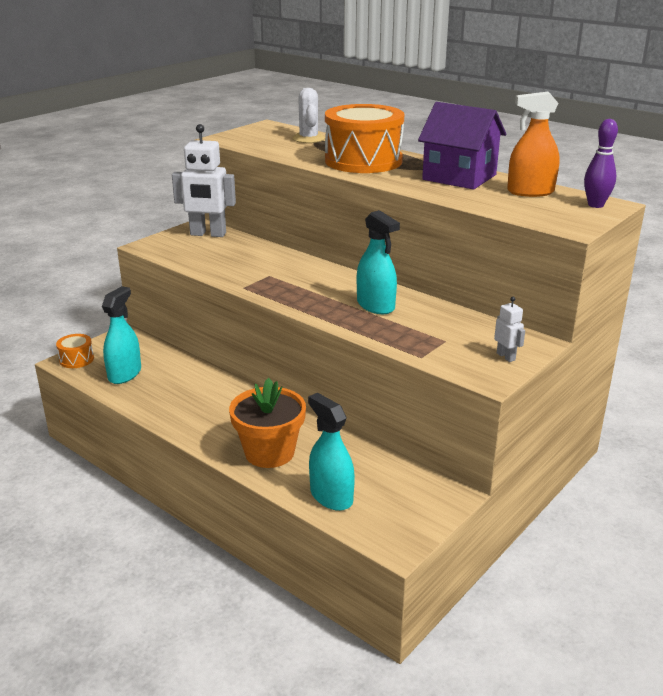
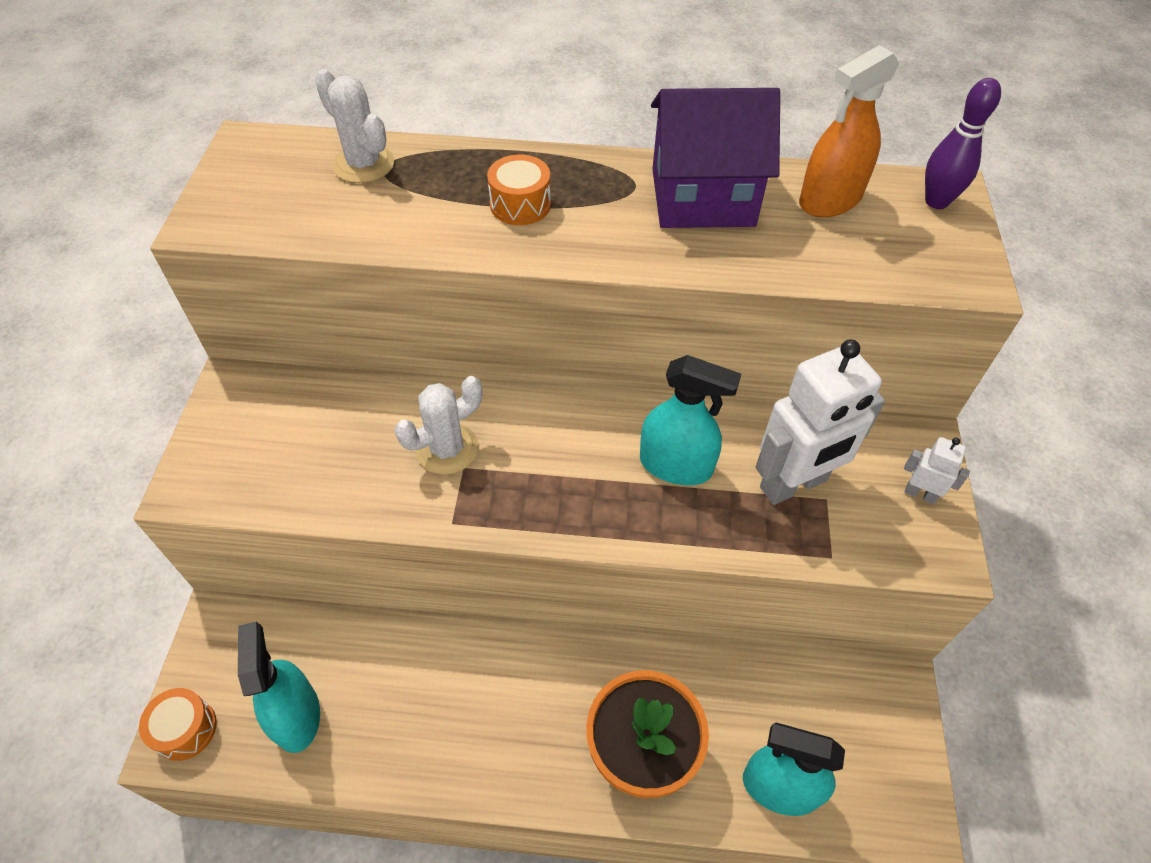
camera: 35 degrees left, 25 degrees up
white robot [172,124,236,237] -> white robot moved to [756,339,885,505]
orange drum [325,104,404,173] -> orange drum [487,155,551,225], size x0.44
none -> white cactus [395,376,482,475]

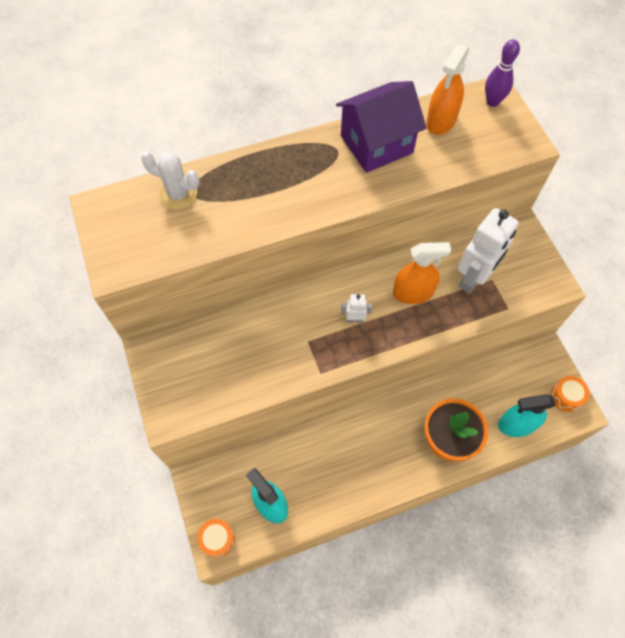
camera: 25 degrees left, 10 degrees up
white cactus [395,376,482,475] -> none
orange drum [487,155,551,225] -> orange drum moved to [550,376,589,412]
turquoise spray bottle [640,355,741,485] -> orange spray bottle [393,242,451,304]
white robot [904,437,970,504] -> white robot moved to [341,294,372,323]

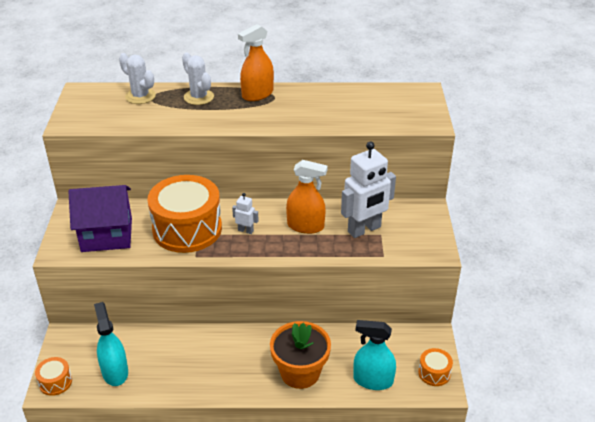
camera: 20 degrees right, 25 degrees down
purple house [336,81,426,173] -> purple house moved to [68,185,132,252]
orange spray bottle [426,44,469,135] -> orange spray bottle moved to [238,24,274,101]
purple bowling pin [485,39,520,107] -> none
none -> orange drum [147,175,222,253]
none -> white cactus [182,52,214,105]

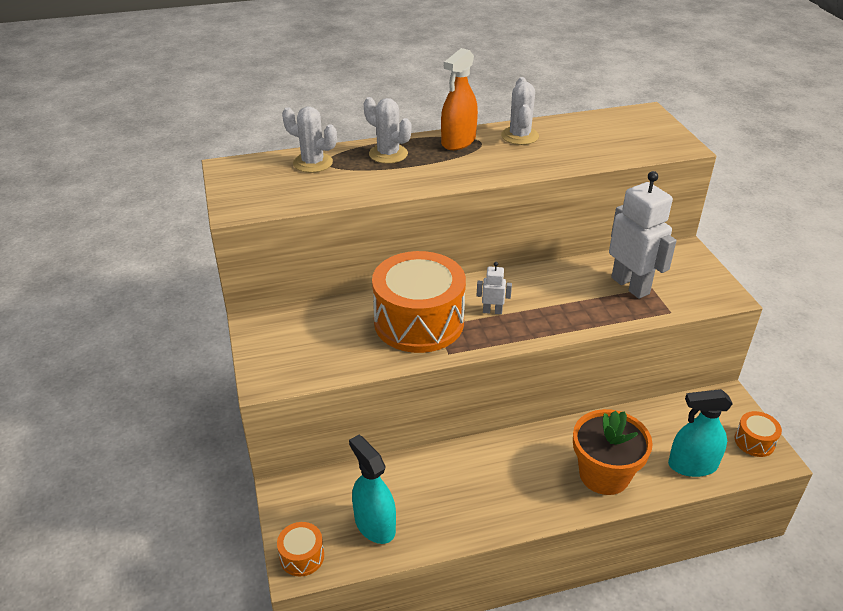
camera: 15 degrees left, 0 degrees up
purple house [68,185,132,252] -> none
orange spray bottle [286,160,328,234] -> none
white robot [341,141,396,238] -> white robot turned 75 degrees counterclockwise [609,171,677,299]
none -> white cactus [501,77,539,145]

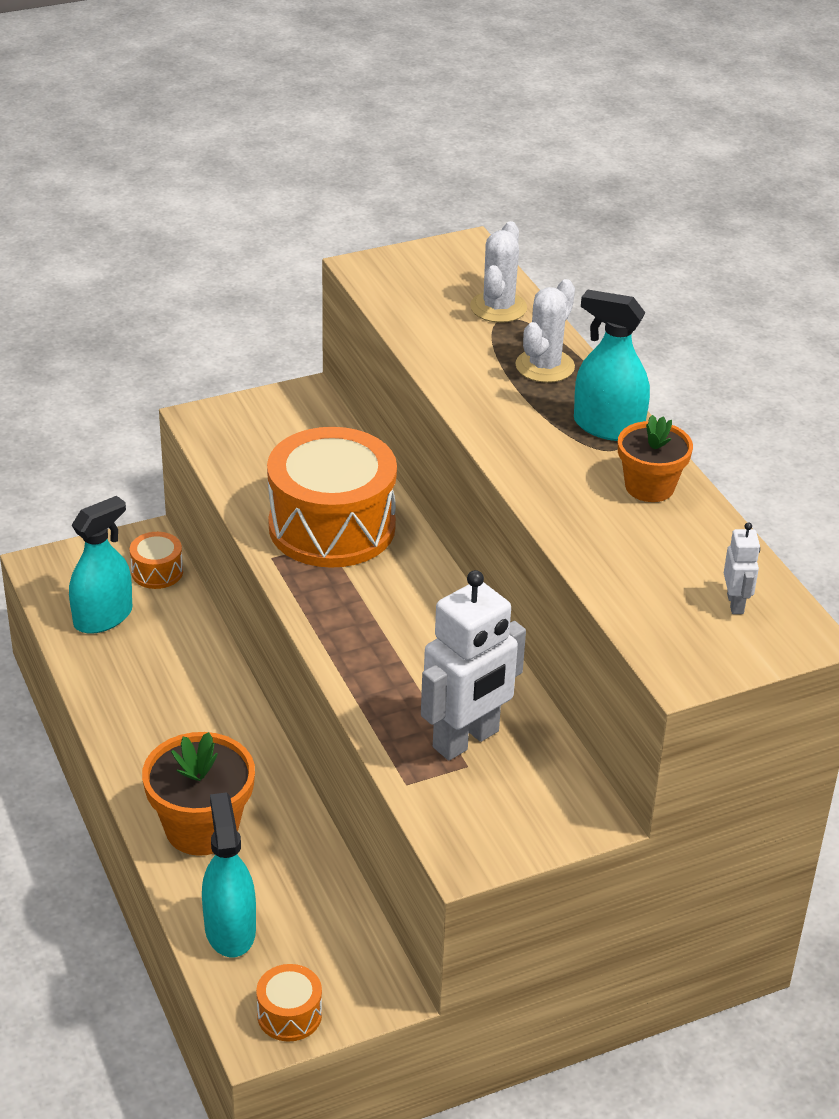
camera: 80 degrees right, 0 degrees up
orange drum [277,522,324,576] -> orange drum moved to [130,532,183,589]
orange spray bottle [441,48,478,150] -> turquoise spray bottle [574,289,650,441]
white robot [477,262,512,314] -> white robot moved to [724,522,760,614]
white cactus [501,77,539,145] -> orange flower pot [618,415,693,502]

